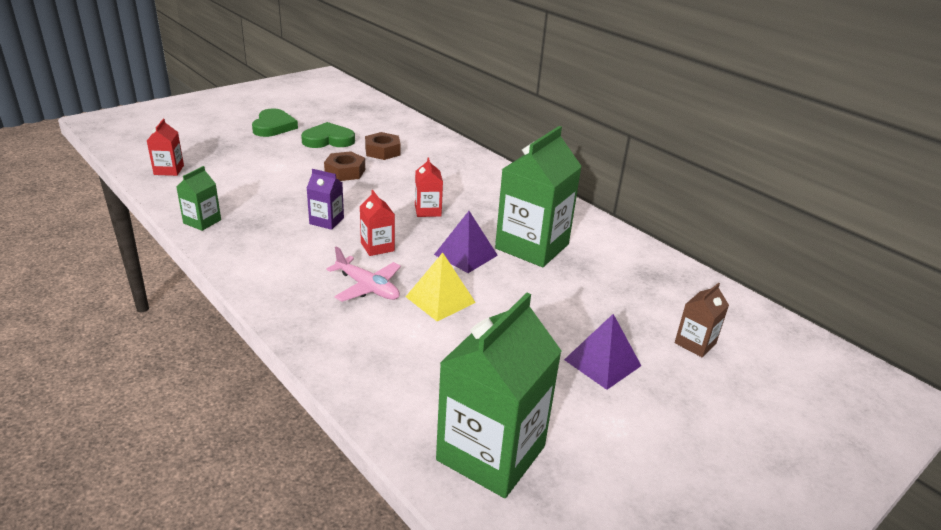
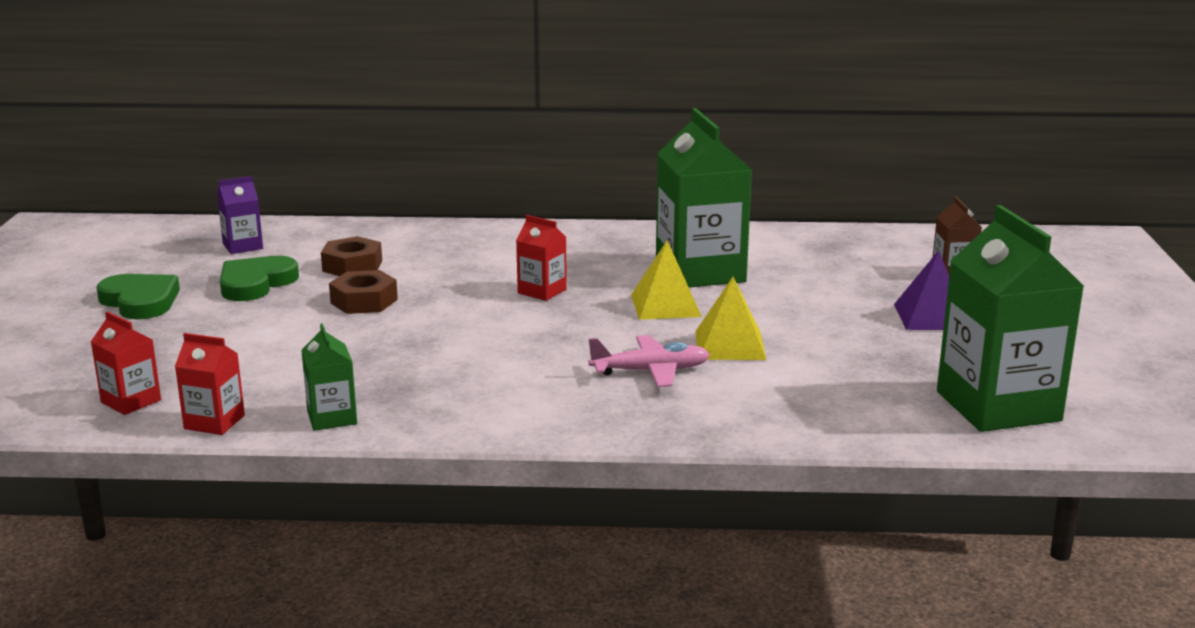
camera: 45 degrees left, 10 degrees down
purple carton [307,169,344,230] -> purple carton moved to [217,176,263,254]
red carton [360,190,395,256] -> red carton moved to [175,333,245,435]
purple pyramid [434,211,498,273] -> yellow pyramid [631,241,702,320]

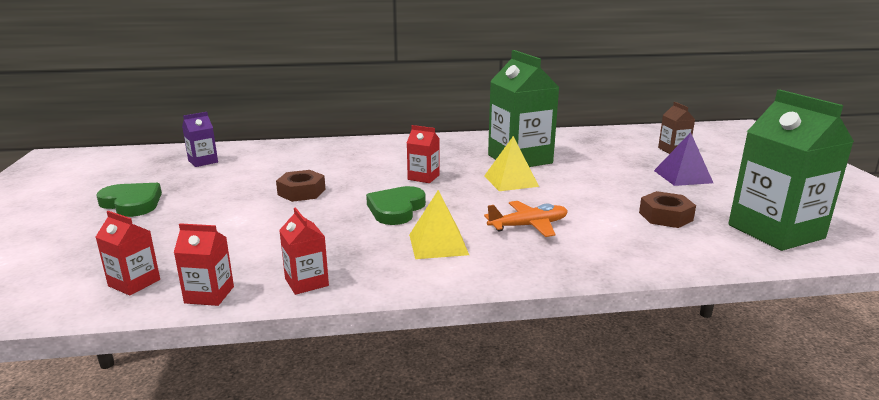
camera: 10 degrees left, 0 degrees up
green heart [220,256,299,301] -> green heart moved to [366,186,426,225]
green carton [301,323,357,431] -> red carton [279,207,329,295]
brown nut [321,236,382,276] -> brown nut moved to [639,191,696,228]
pink plane [588,335,710,387] -> orange plane [484,201,568,237]
yellow pyramid [695,277,766,360] -> yellow pyramid moved to [409,190,469,259]

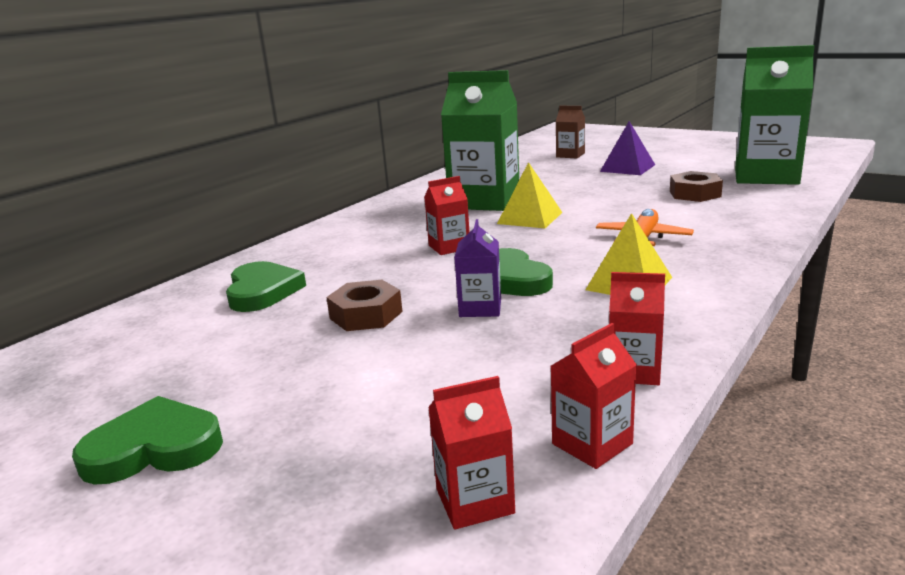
camera: 45 degrees left, 0 degrees up
purple carton [182,112,218,167] -> purple carton moved to [454,219,501,317]
none -> green heart [226,261,306,312]

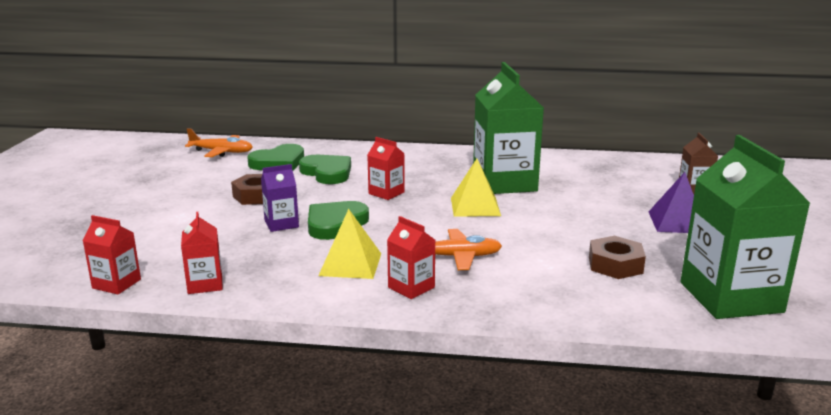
camera: 60 degrees right, 0 degrees up
green heart [72,396,223,485] -> green heart moved to [299,155,351,184]
red carton [428,376,515,529] -> red carton moved to [387,216,435,299]
none -> orange plane [185,128,253,157]

